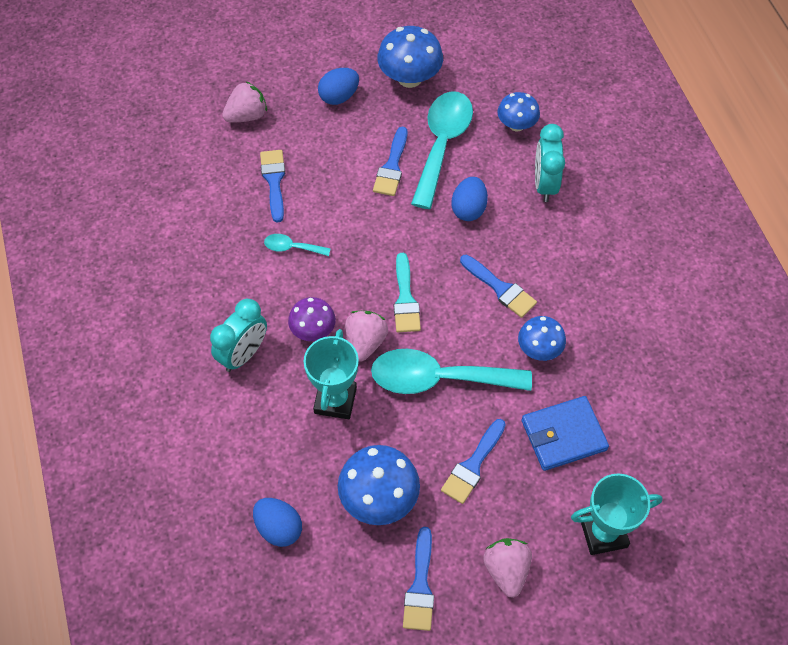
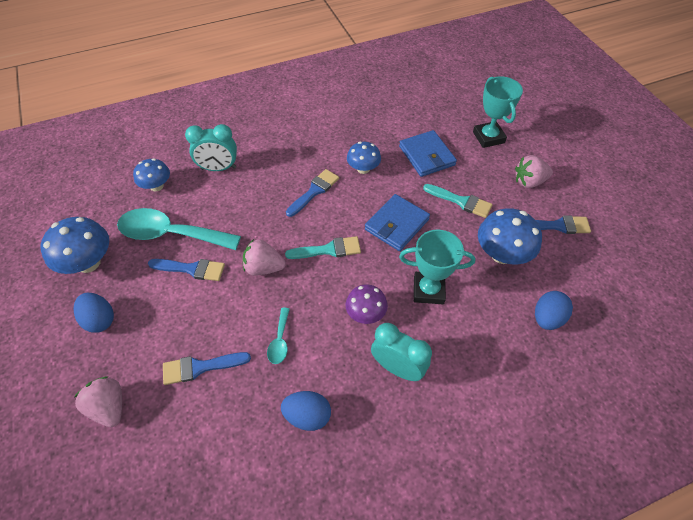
camera: 95 degrees left, 5 degrees down
pink strawberry [345,311,388,362] -> pink strawberry moved to [243,239,286,276]
turquoise spoon [371,349,532,394] -> blue wallet [365,194,430,251]
blue brush [441,419,506,504] -> turquoise brush [423,184,493,218]
blue egg [452,177,488,221] -> blue egg moved to [281,391,331,431]

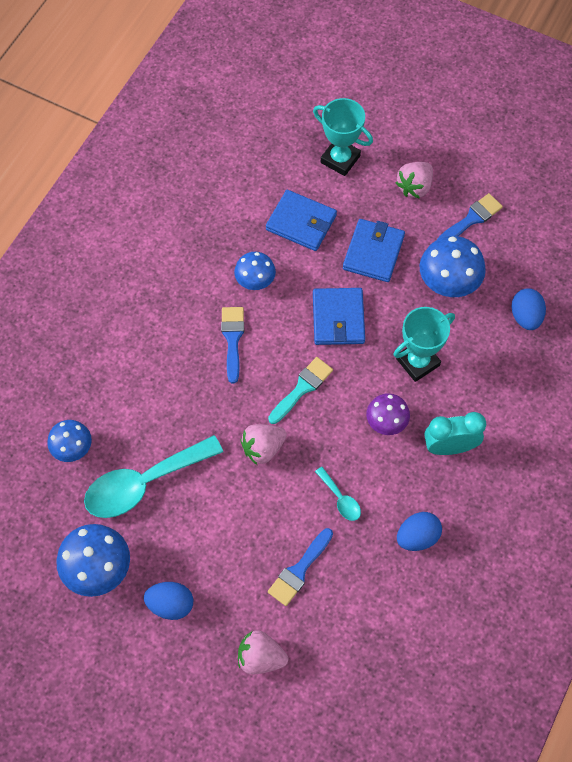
camera: 40 degrees left, 10 degrees up
blue brush [148,259,225,281] -> none
turquoise clock [185,124,237,171] -> none
turquoise brush [423,184,493,218] -> blue wallet [343,219,405,282]

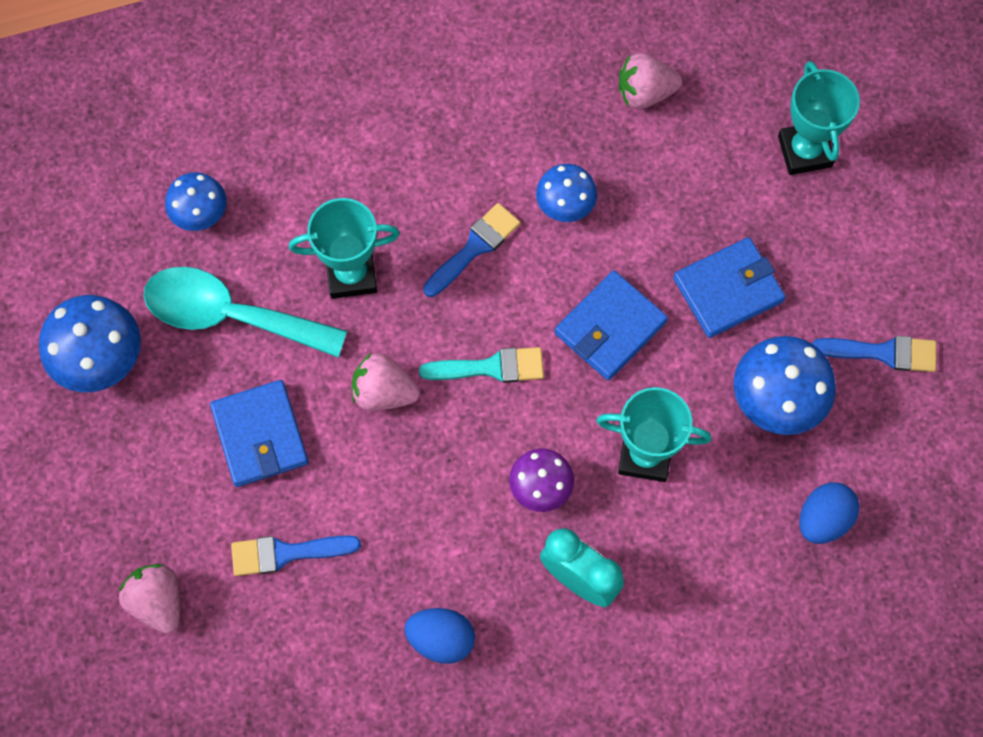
camera: 45 degrees right, 5 degrees up
blue egg [144,582,193,620] -> none
blue wallet [266,190,337,251] -> blue wallet moved to [210,380,309,487]
turquoise spoon [315,467,361,521] -> none
pink strawberry [396,162,433,199] -> pink strawberry moved to [619,53,682,109]
none -> turquoise trophy [289,198,400,299]

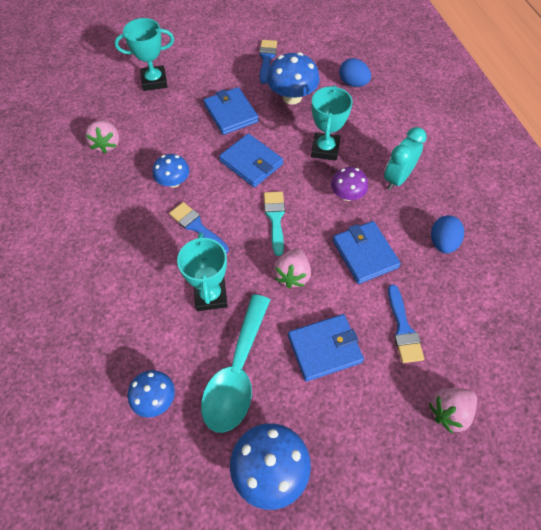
camera: 90 degrees left, 10 degrees down
none -> blue wallet [333,221,401,284]

